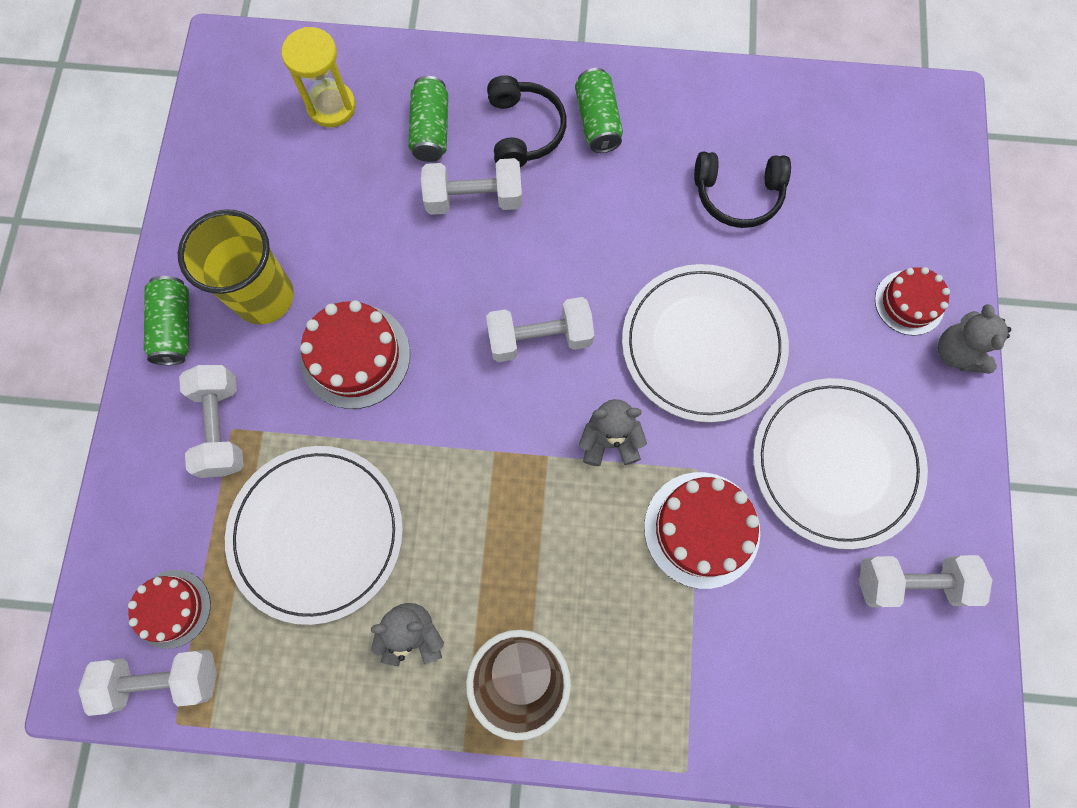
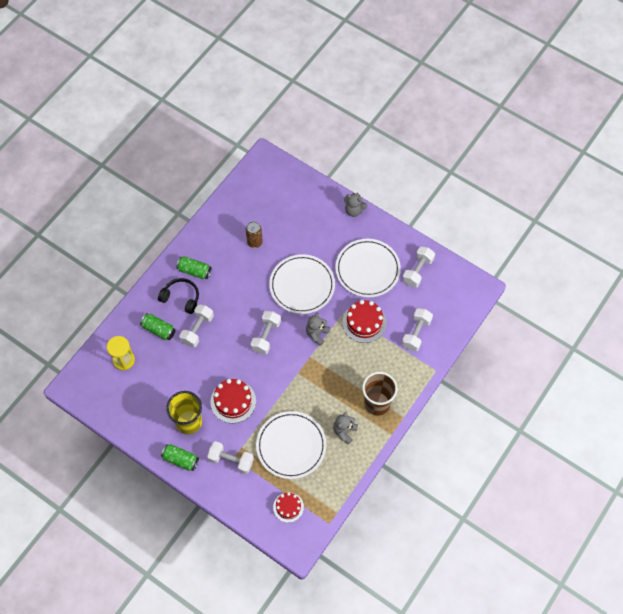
camera: 60 degrees left, 10 degrees down
white dumbbell [78,650,217,716] -> white dumbbell moved to [402,308,433,351]
black headphones [694,152,791,228] -> brown can [246,221,263,248]
red cake [875,267,950,336] -> none

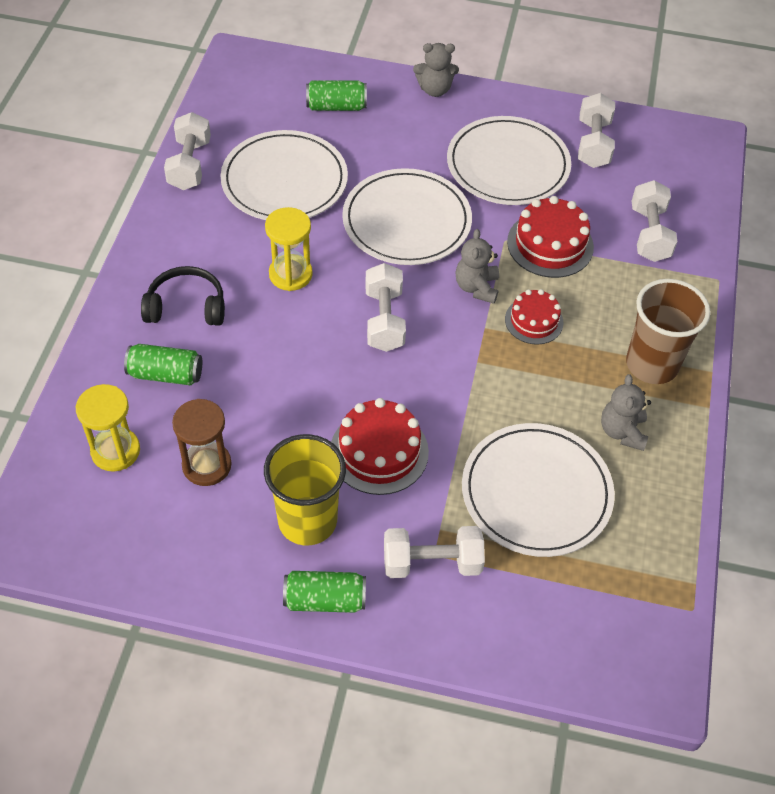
camera: 25 degrees left, 10 degrees down
green can [176,256,212,279] -> green can moved to [306,80,367,111]
white dumbbell [179,304,214,347] -> white dumbbell moved to [164,112,211,190]
brown can [246,221,263,248] -> white plate [221,130,348,220]
red cake [273,492,304,523] -> red cake moved to [505,289,564,345]
none -> brown hourglass [172,399,232,486]
none -> yellow hourglass [265,207,313,291]

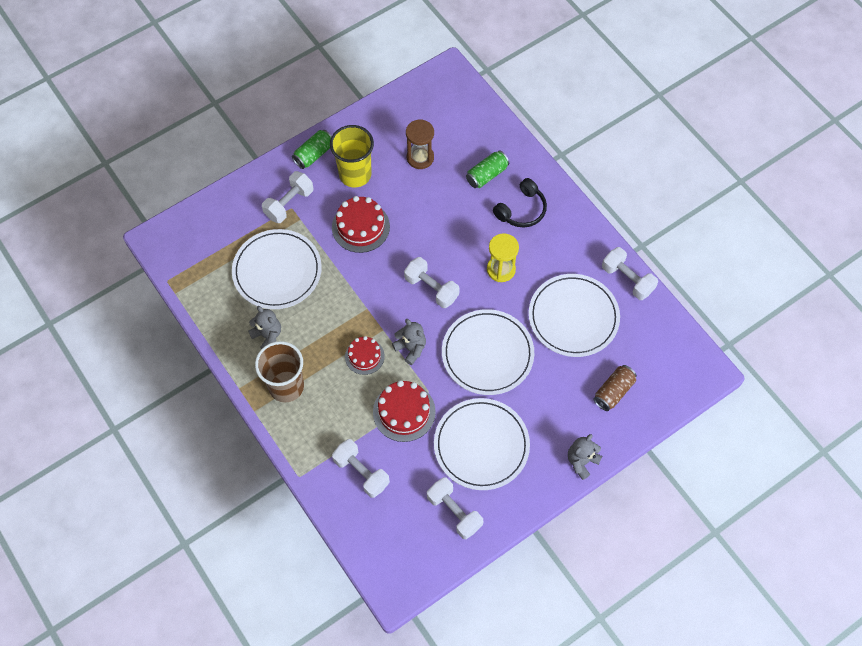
camera: 135 degrees right, 10 degrees up
yellow hourglass [76,384,140,472] -> none
green can [306,80,367,111] -> brown can [594,365,637,411]

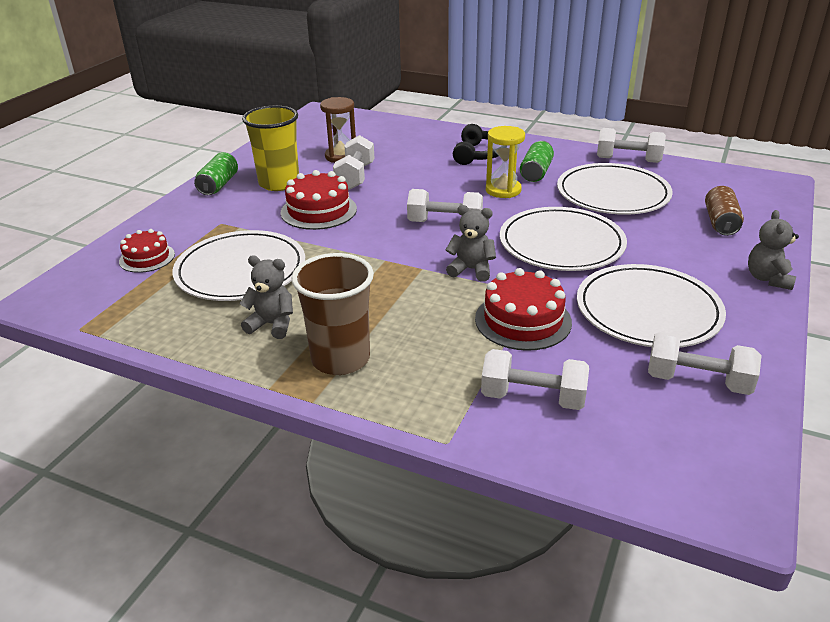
camera: 30 degrees left, 30 degrees down
white dumbbell [262,171,313,223] -> white dumbbell moved to [333,135,374,190]
red cake [345,336,385,375] -> red cake moved to [119,229,175,273]
green can [466,151,509,188] -> green can moved to [520,141,554,182]

